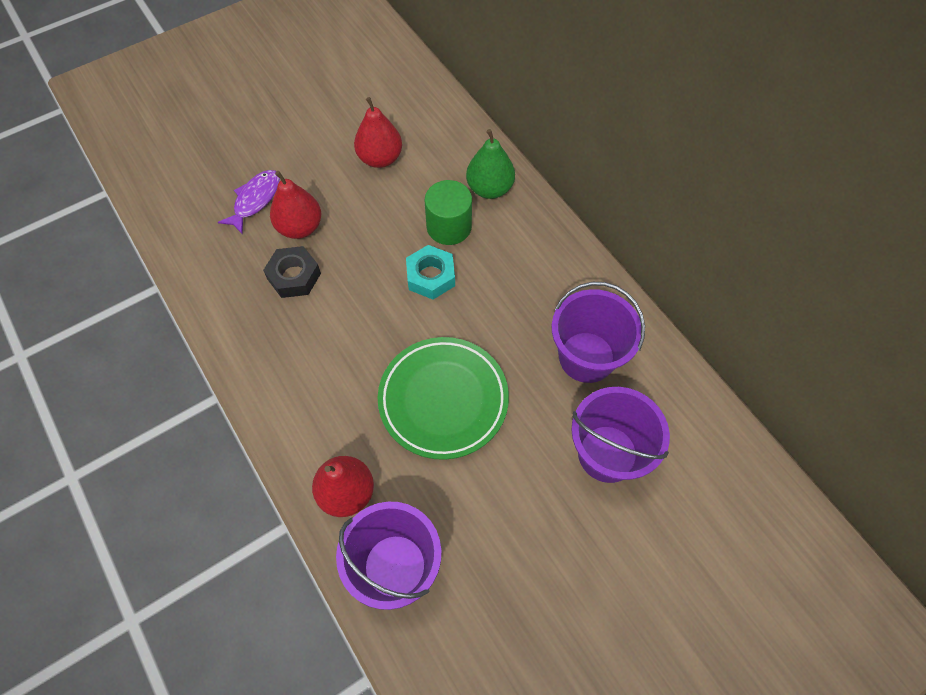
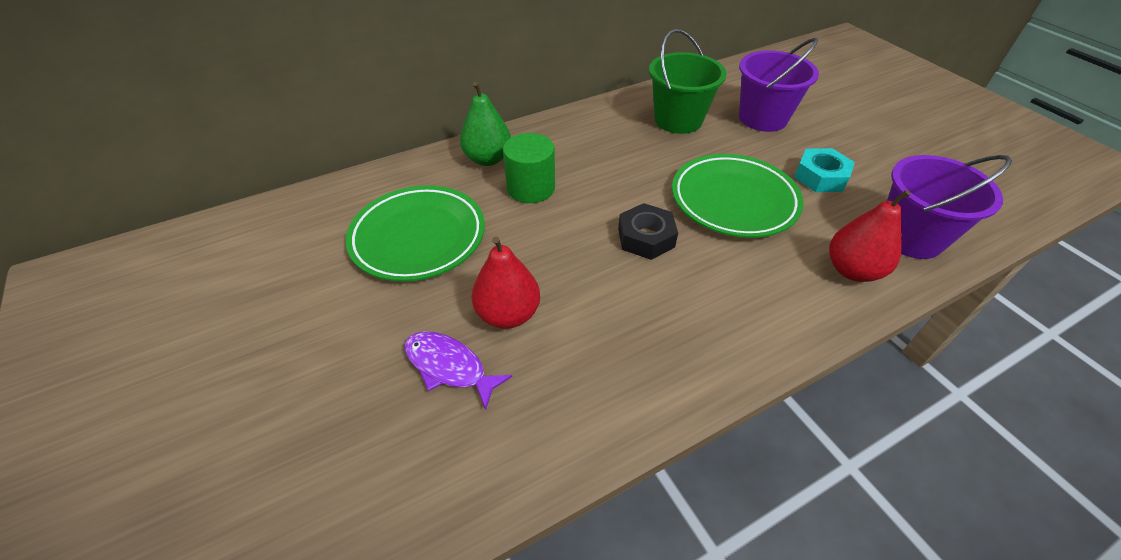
camera: 85 degrees left, 15 degrees down
black nut [263,246,321,298] -> black nut moved to [618,203,678,260]
red pear [354,97,402,168] -> green plate [346,185,485,282]
turquoise nut [406,245,455,300] -> turquoise nut moved to [794,148,855,192]
purple bucket [552,282,645,383] -> green bucket [649,29,727,134]

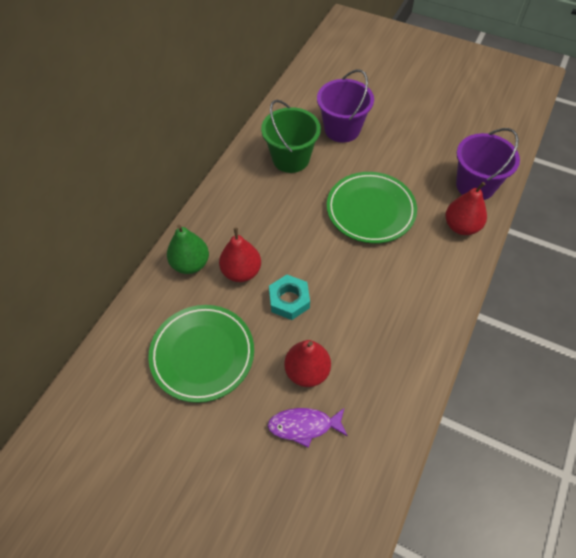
camera: 35 degrees left, 10 degrees up
green cylinder [503,133,555,203] -> red pear [219,228,261,282]
black nut [618,203,678,260] -> none
turquoise nut [794,148,855,192] -> turquoise nut moved to [269,275,310,320]

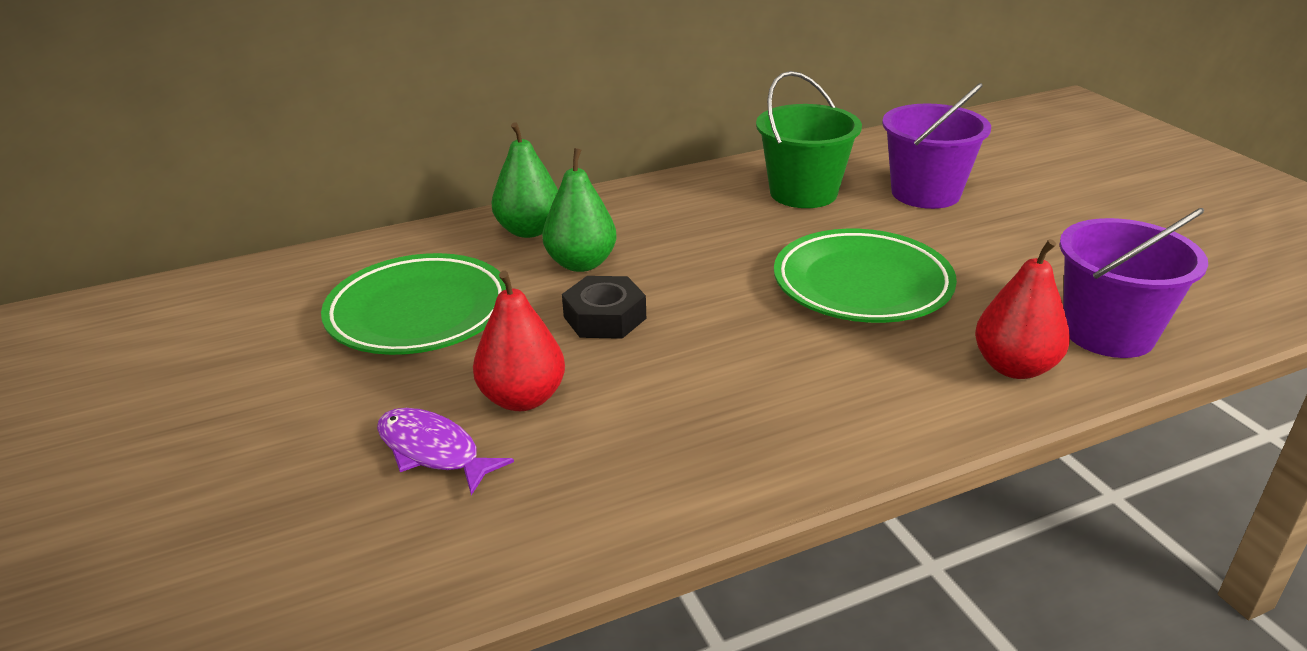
camera: 40 degrees right, 25 degrees down
red pear [219,228,261,282] -> green pear [542,148,617,272]
turquoise nut [269,275,310,320] -> black nut [562,276,646,339]

